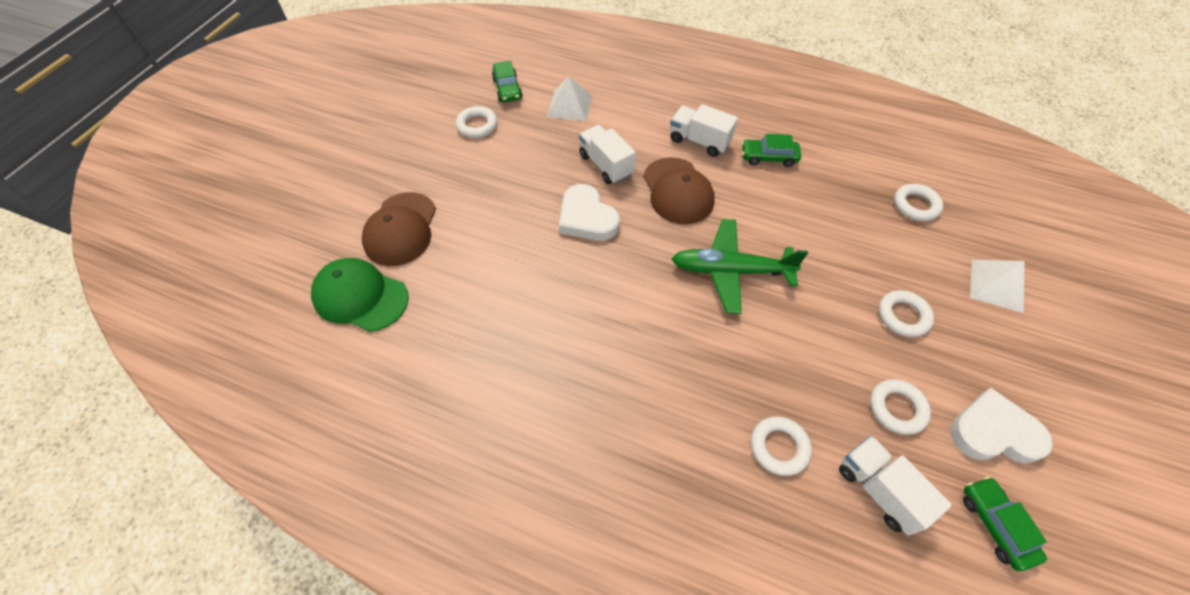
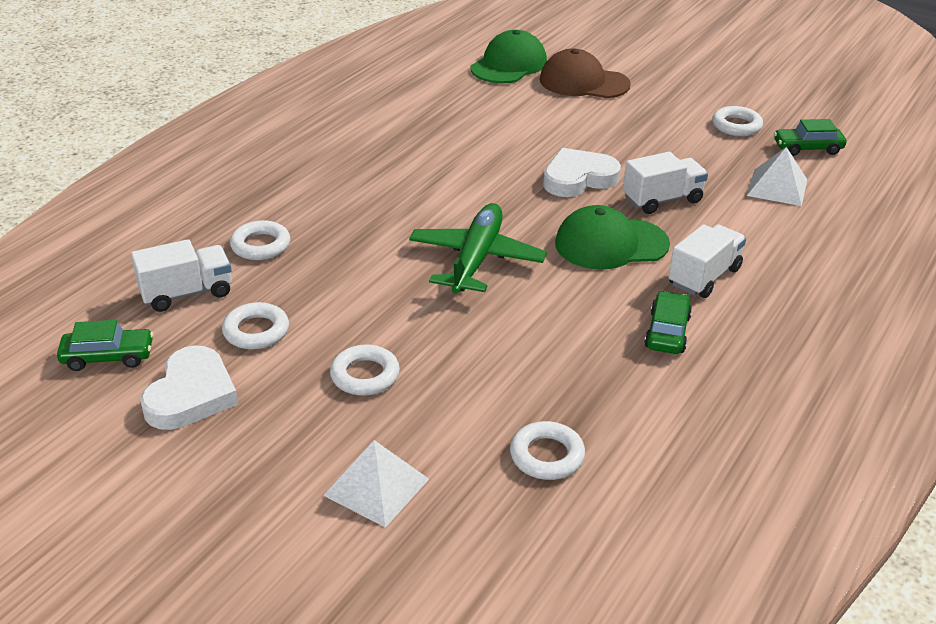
camera: 100 degrees right, 20 degrees down
brown cap [643,157,715,224] -> green cap [555,205,670,269]

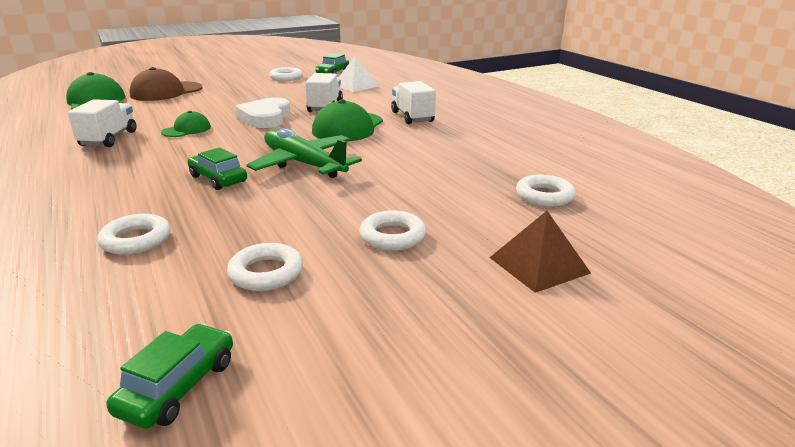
camera: 60 degrees left, 10 degrees down
white truck [131,239,232,312] -> white truck moved to [68,99,137,147]
white heart [140,345,238,430] -> none
white pyramid [323,440,429,528] -> brown pyramid [489,211,591,293]
green car [644,291,692,354] -> green car moved to [188,147,247,190]
none -> green cap [161,111,211,137]

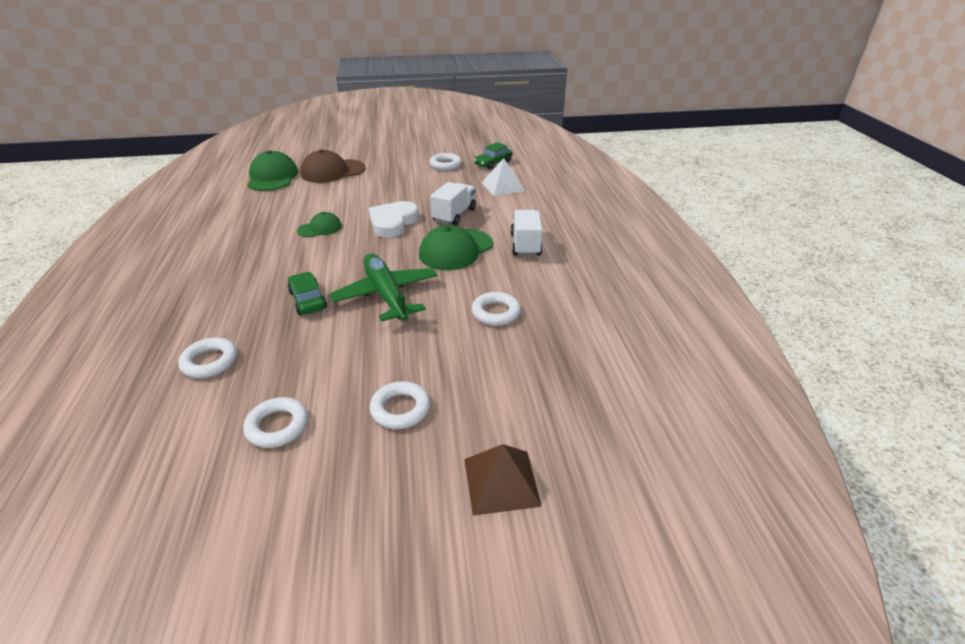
camera: 20 degrees right, 10 degrees up
white truck [68,99,137,147] -> none
green car [106,323,233,429] -> none
white ring [516,174,576,207] -> white ring moved to [471,292,521,326]

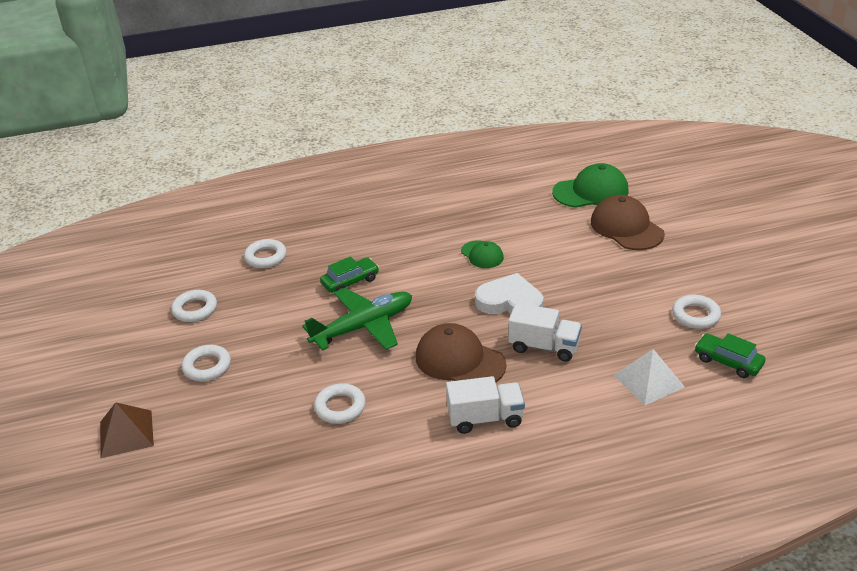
camera: 85 degrees right, 0 degrees up
green cap [419,225,493,270] -> brown cap [416,323,506,382]

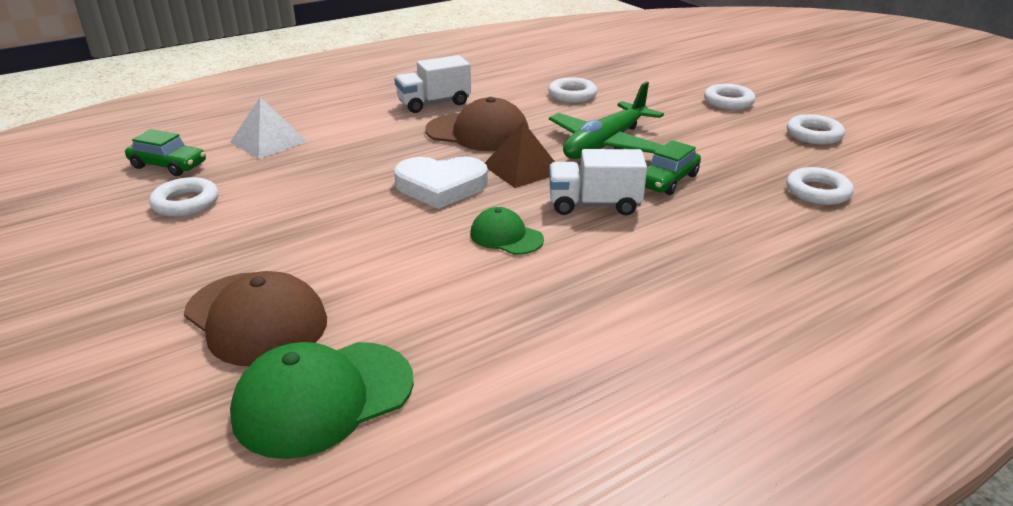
camera: 160 degrees right, 5 degrees down
brown pyramid [100,402,154,458] -> brown pyramid moved to [485,122,555,188]
white truck [508,303,582,361] -> white truck moved to [549,149,647,215]

